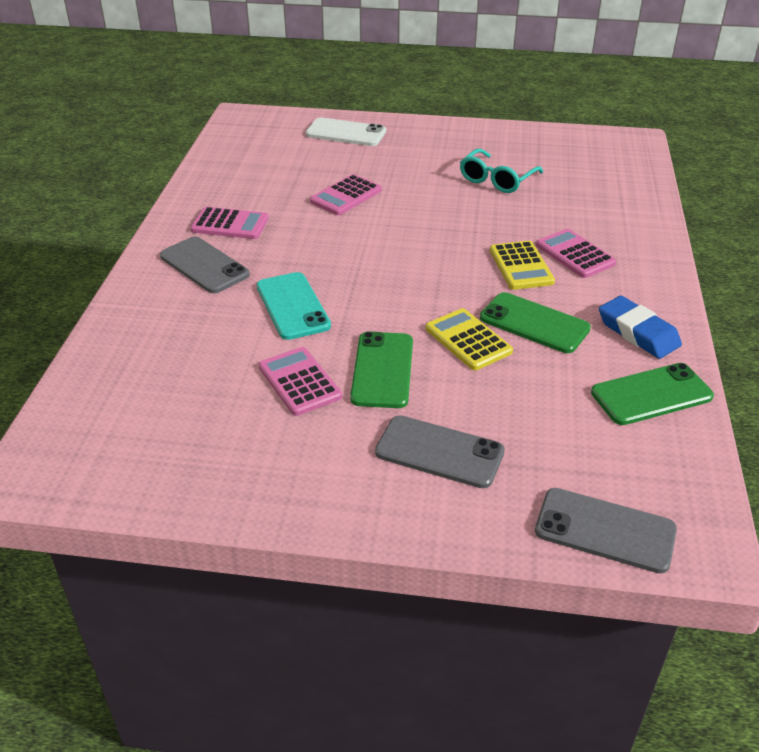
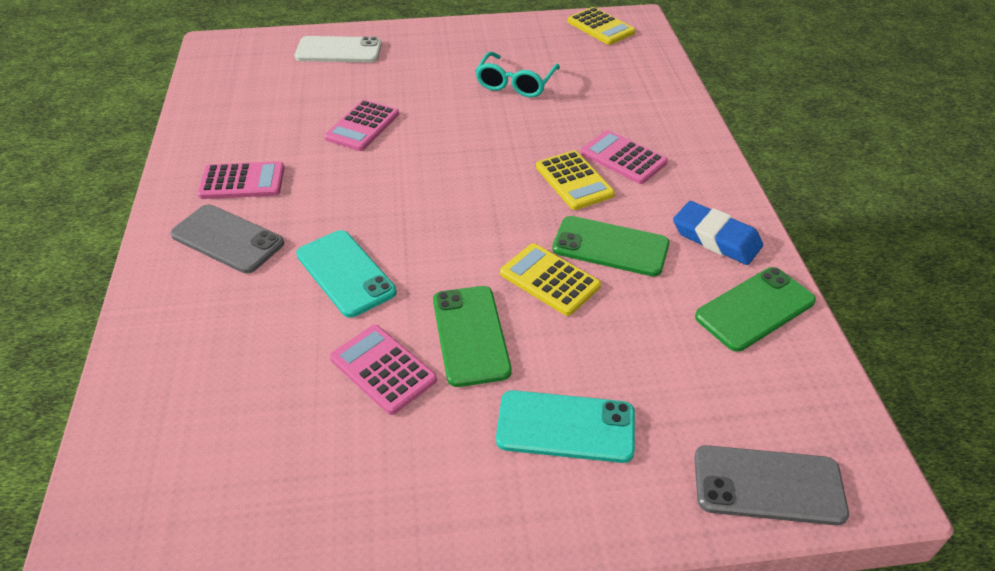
camera: 15 degrees left, 5 degrees up
grey phone [375,415,505,488] -> turquoise phone [496,390,635,463]
none -> yellow calculator [567,7,635,45]

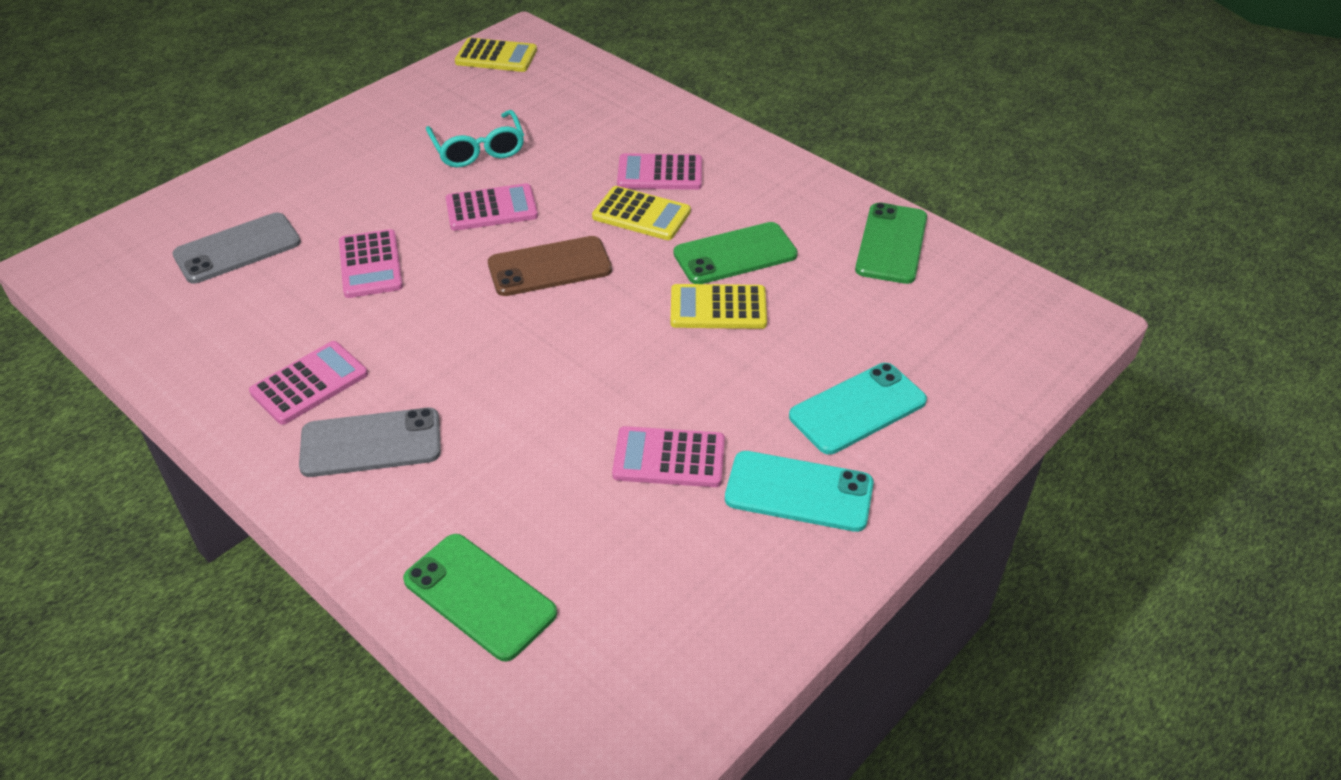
camera: 40 degrees left, 0 degrees up
white phone [295,36,382,63] -> none
turquoise phone [296,230,397,318] -> turquoise phone moved to [725,451,874,532]
green phone [433,286,512,387] -> green phone moved to [403,534,557,662]
blue eraser [673,201,763,265] -> none
grey phone [694,445,849,525] -> grey phone moved to [172,213,301,283]
none -> pink calculator [446,183,538,231]
none -> brown phone [488,236,612,296]

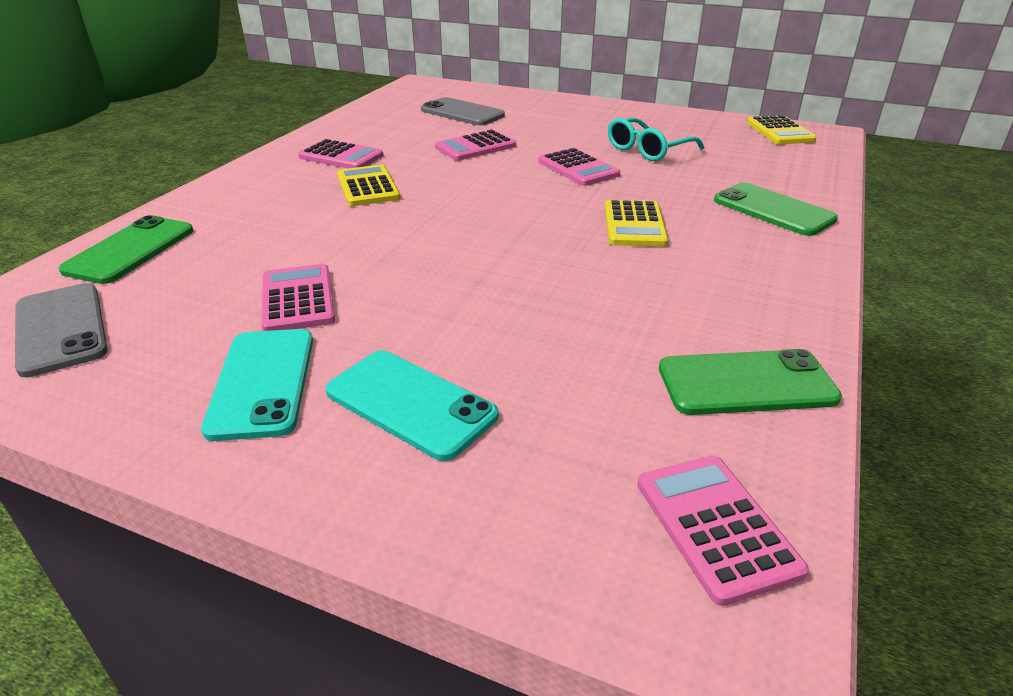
camera: 70 degrees right, 10 degrees down
grey phone [299,408,441,477] -> grey phone moved to [15,283,108,377]
brown phone [488,236,612,296] -> none
pink calculator [617,153,702,190] -> pink calculator moved to [637,456,809,606]
yellow calculator [671,284,767,329] -> yellow calculator moved to [337,165,400,206]
green phone [674,222,798,284] -> green phone moved to [714,182,838,236]

